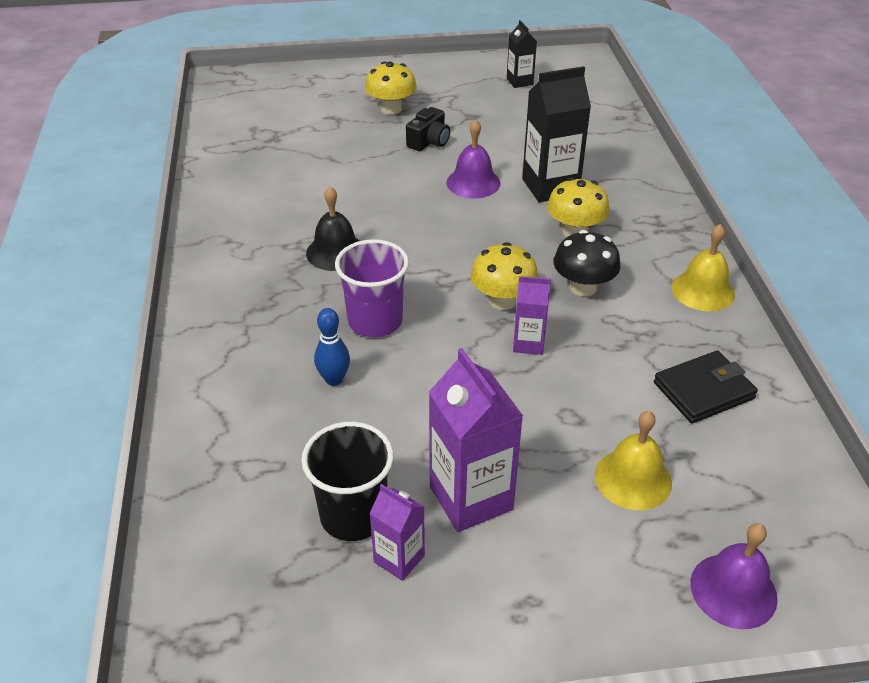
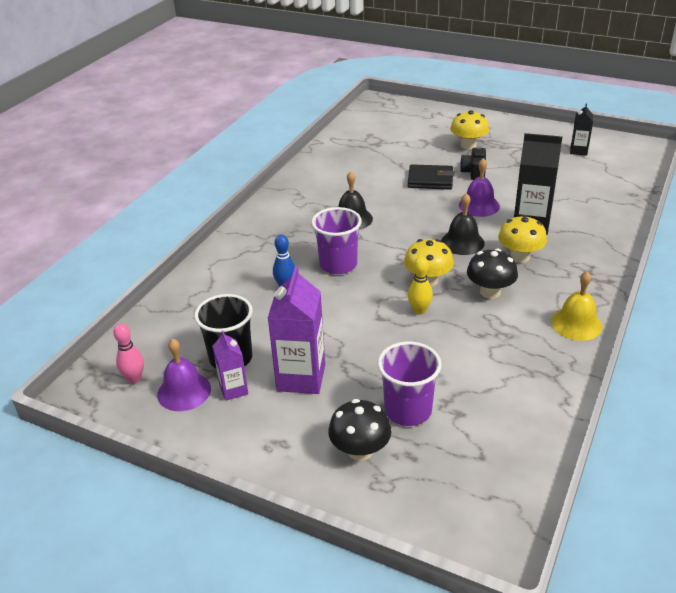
camera: 35 degrees right, 5 degrees down
black camera [406,107,450,151] -> black camera turned 120 degrees clockwise [460,146,486,180]
purple carton [513,276,551,355] -> yellow bowling pin [408,257,433,315]
yellow bell [595,411,672,510] -> purple cup [378,341,442,426]
black wallet [654,350,758,423] -> black wallet moved to [408,164,454,190]
purple bell [690,523,778,629] -> purple bell moved to [157,338,211,411]
none -> pink bowling pin [113,323,144,383]
none -> black mushroom [328,399,392,461]
none -> black bell [441,193,485,255]

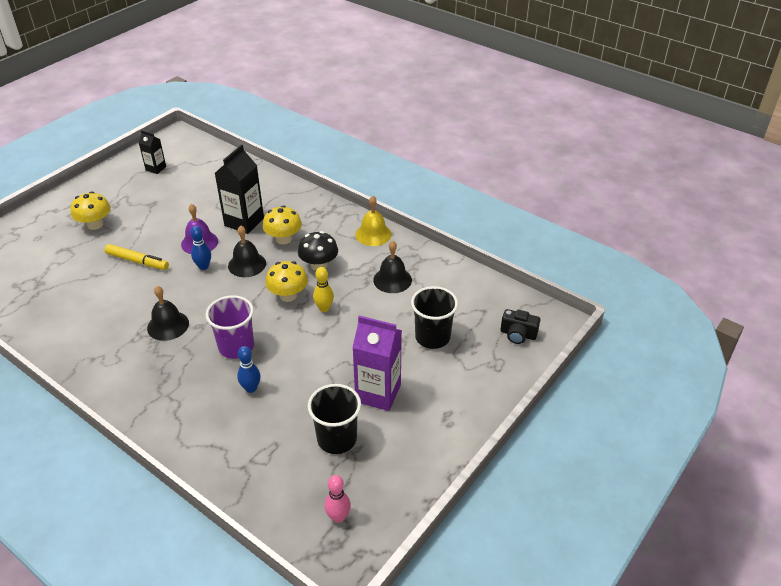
camera: 80 degrees left, 5 degrees up
purple bell [157,338,211,411] -> none
purple carton [212,331,248,401] -> none
black mushroom [328,399,392,461] -> none
purple cup [378,341,442,426] -> black cup [411,286,458,349]
black wallet [408,164,454,190] -> yellow marker [105,244,169,270]
black camera [460,146,486,180] -> black camera moved to [500,309,540,344]
none -> blue bowling pin [190,226,211,270]
none -> black bell [373,241,412,293]

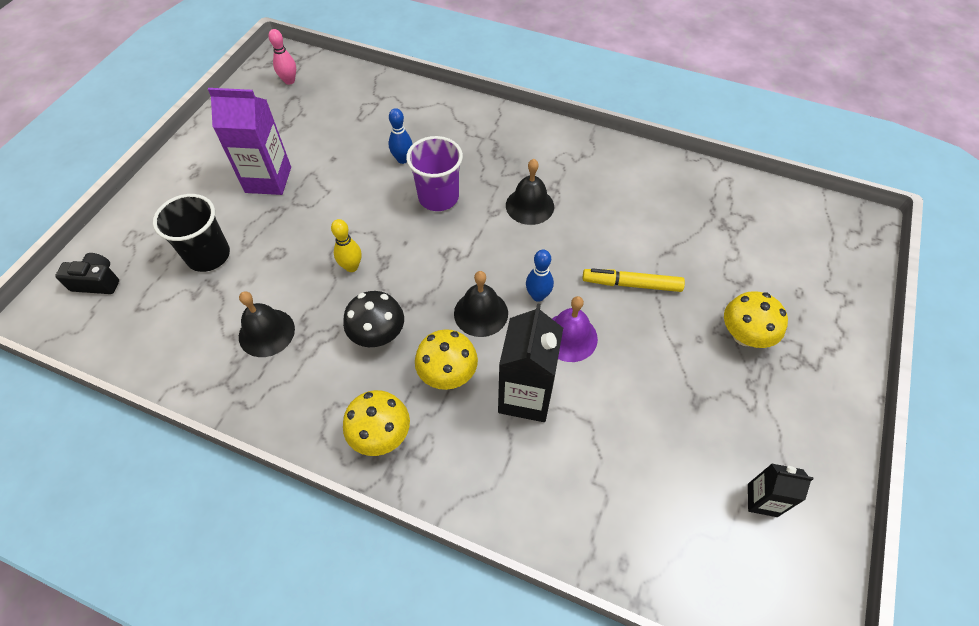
camera: 165 degrees right, 15 degrees up
yellow mushroom [265,261,308,302] -> yellow mushroom moved to [343,390,410,456]
black cup [308,384,361,454] -> none
yellow bell [355,196,392,246] -> none

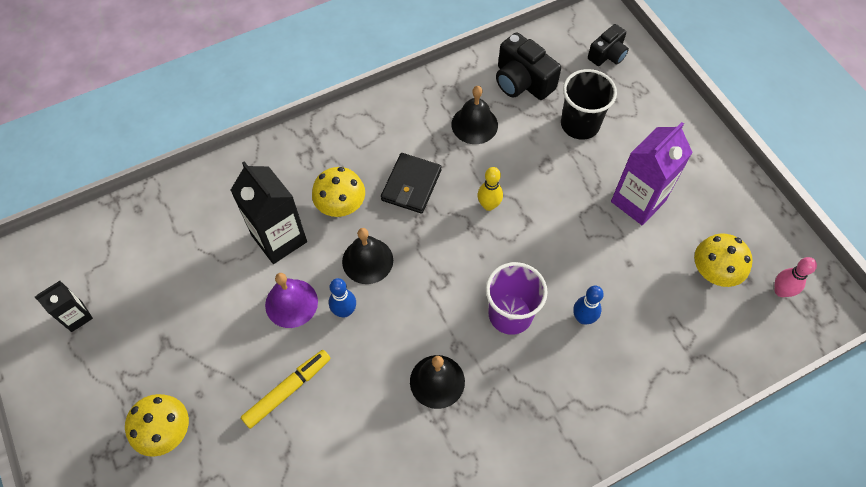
camera: 130 degrees right, 5 degrees up
black mushroom [343,291,404,347] -> black wallet [381,153,442,214]
yellow mushroom [343,390,410,456] -> yellow mushroom moved to [694,233,753,287]
none -> black camera [496,32,561,100]

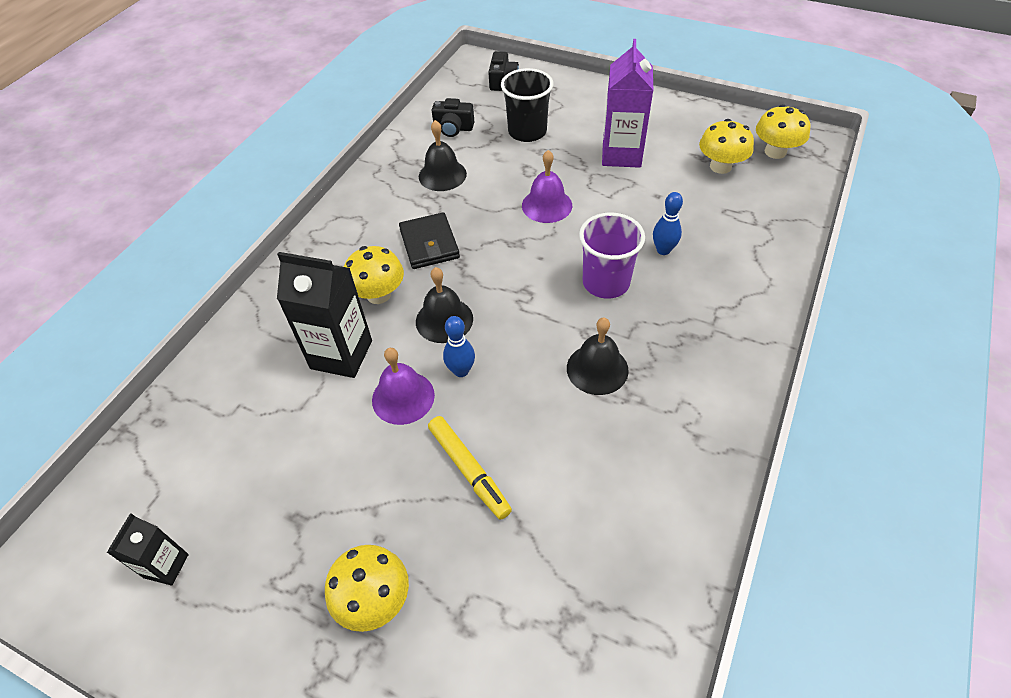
camera: 35 degrees left, 10 degrees down
yellow marker [241,350,331,429] -> yellow marker turned 135 degrees clockwise [428,416,512,520]
yellow bowling pin [478,167,503,211] -> none
black camera [496,32,561,100] -> black camera [432,98,474,137], size x0.64
pink bowling pin [775,257,817,297] -> yellow mushroom [756,104,810,159]
none -> purple bell [522,150,572,223]

